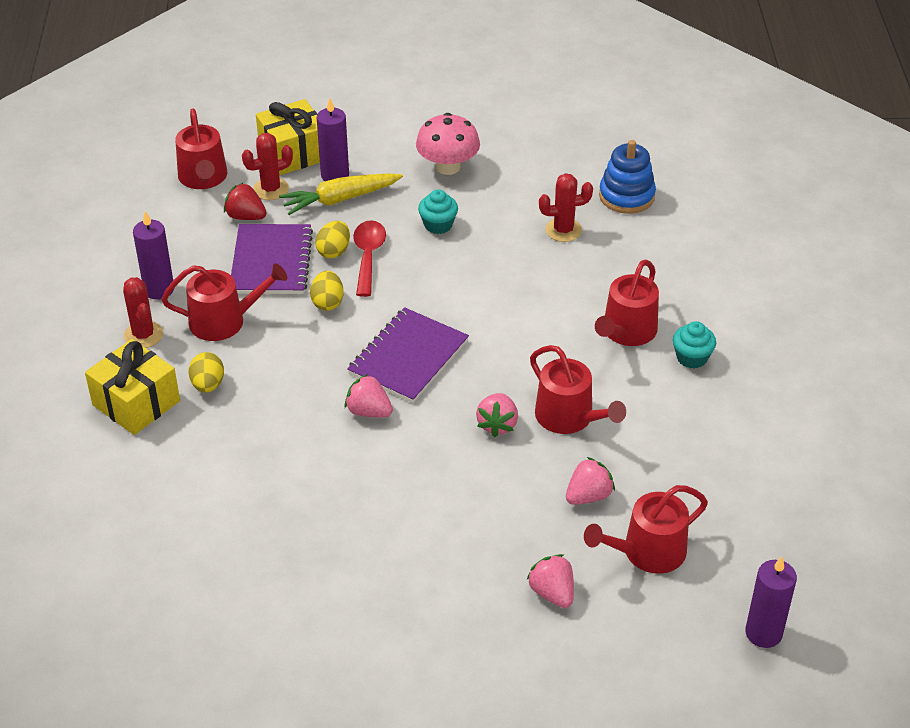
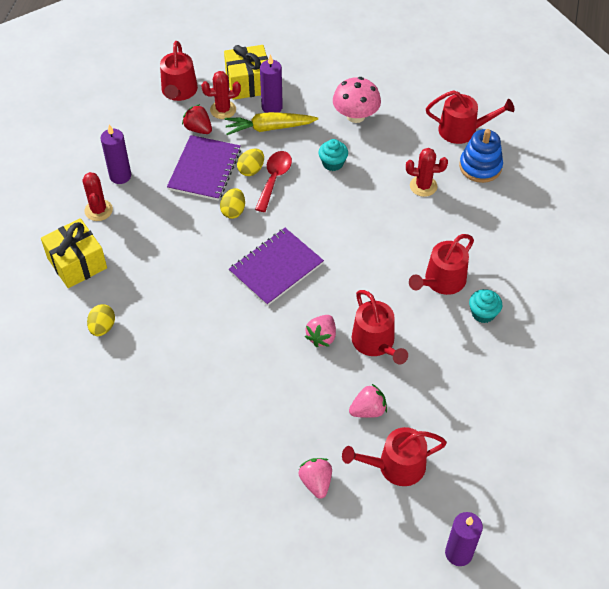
camera: 15 degrees right, 10 degrees up
red watering can [162,264,287,341] -> red watering can moved to [426,90,515,144]
yellow egg [189,352,224,393] -> yellow egg moved to [87,304,115,336]
pink strawberry [345,374,393,417] -> none

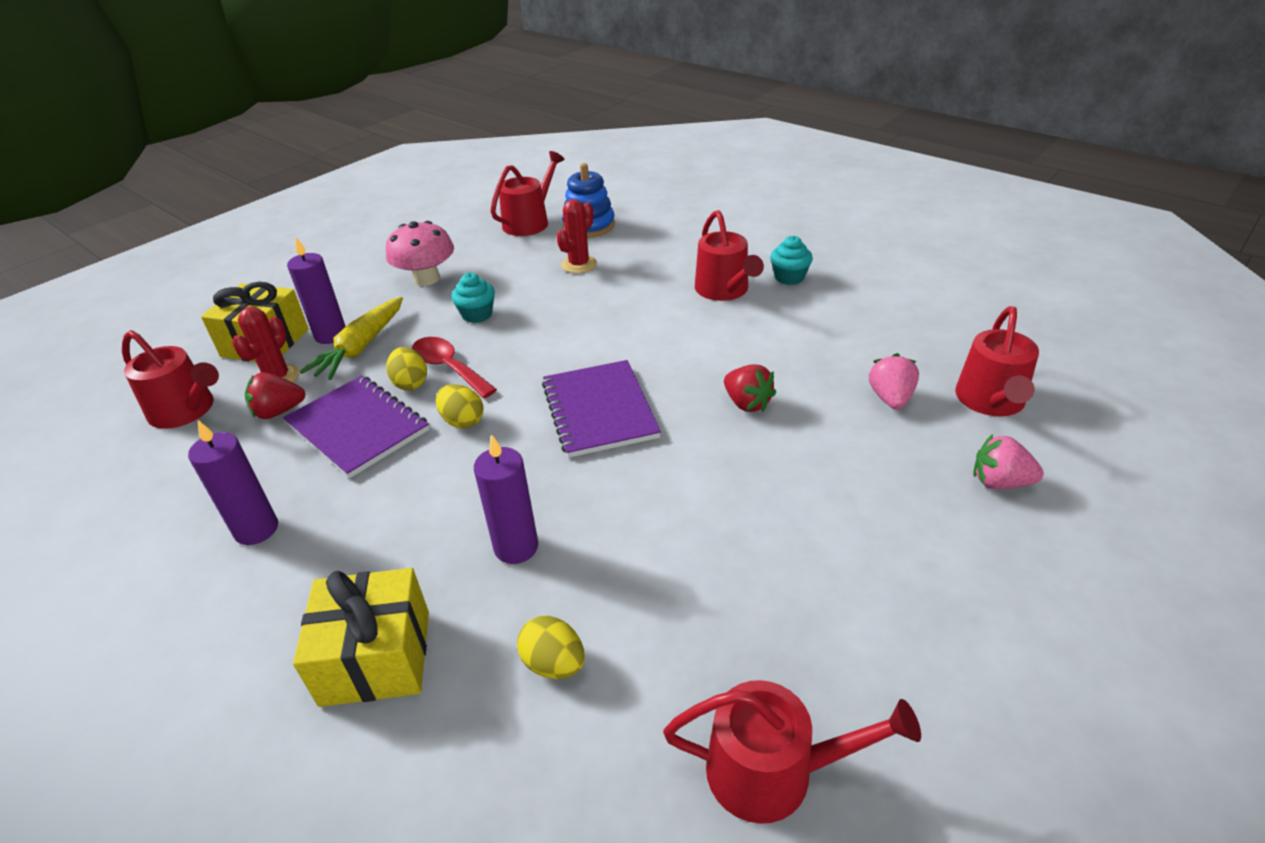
camera: 60 degrees left, 15 degrees down
red cactus [83,172,113,221] -> none
pink strawberry [305,315,336,347] -> red strawberry [724,364,776,412]
red watering can [351,290,408,364] -> red watering can moved to [663,680,921,824]
purple candle [445,512,483,566] -> purple candle moved to [474,435,538,564]

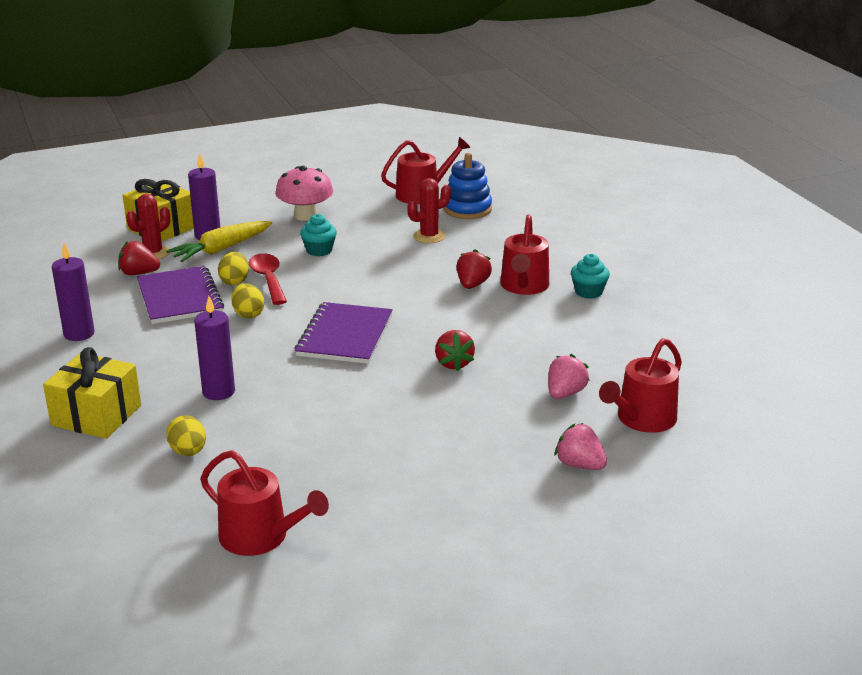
camera: 25 degrees right, 10 degrees down
red watering can [122,330,219,429] -> none
none -> red strawberry [457,249,492,289]

